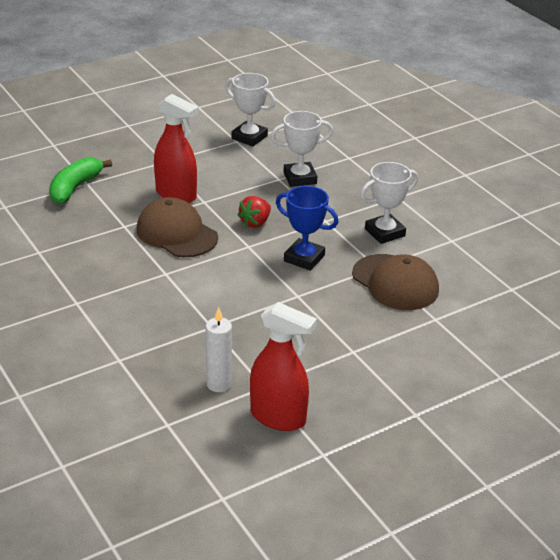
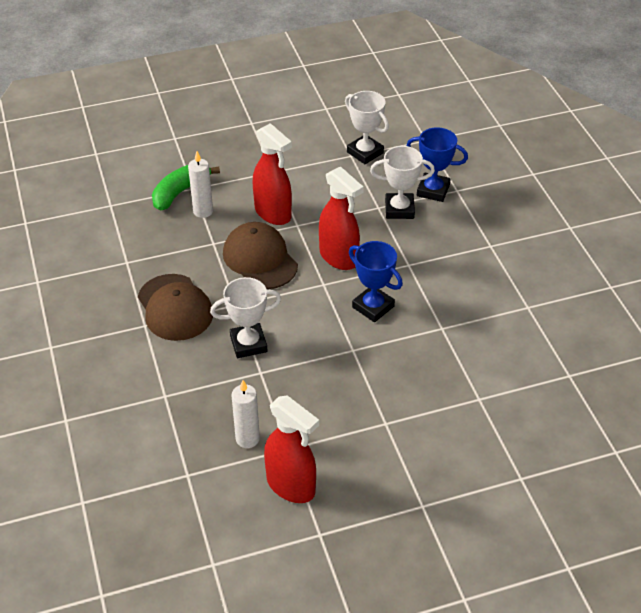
camera: 15 degrees right, 10 degrees up
red strawberry [237,196,271,228] -> red spray bottle [319,167,364,270]
brown cap [352,254,439,310] -> brown cap moved to [138,274,213,341]
white trophy [360,162,418,244] -> white trophy moved to [210,277,281,358]
none -> white candle [188,151,213,218]
none -> blue trophy [406,128,468,202]

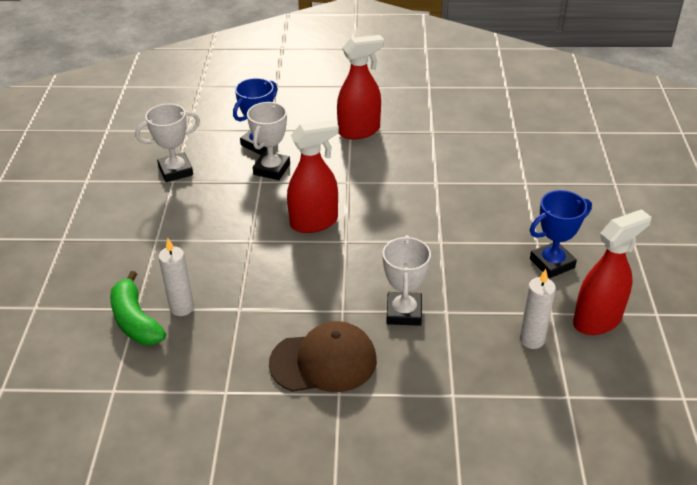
camera: 70 degrees left, 5 degrees down
brown cap [223,222,298,289] -> none
red spray bottle [253,123,292,225] -> red spray bottle moved to [337,35,384,139]
blue trophy [349,241,403,322] -> blue trophy moved to [530,190,592,278]

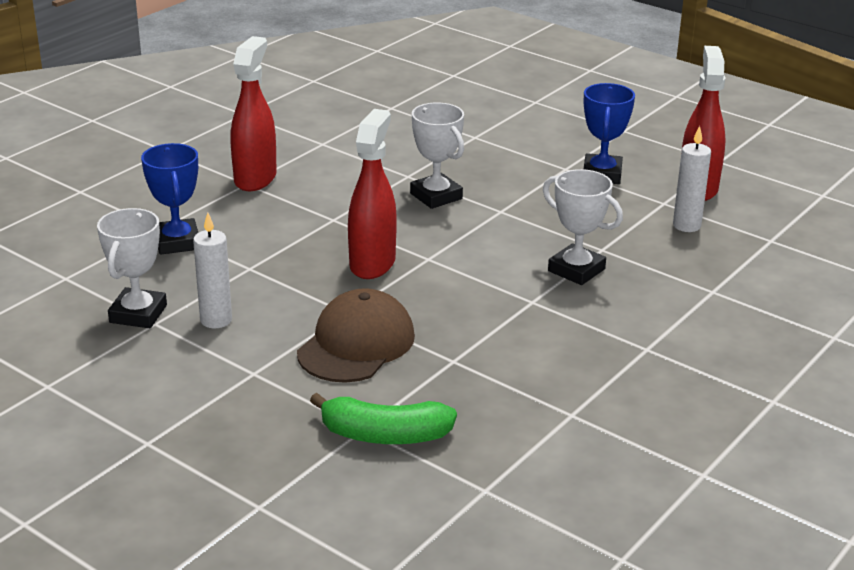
camera: 55 degrees left, 10 degrees down
white candle [158,238,194,316] -> white candle moved to [193,213,232,328]
white trophy [247,102,290,180] -> white trophy moved to [410,103,464,209]
brown cap [269,321,377,392] -> brown cap moved to [297,288,415,383]

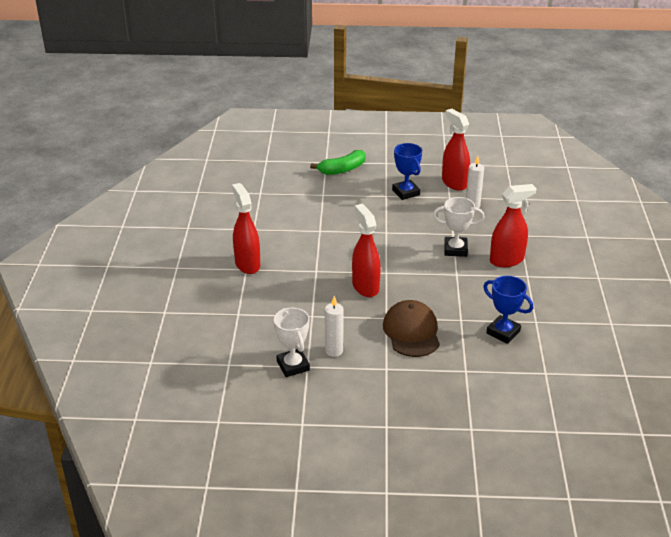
camera: 35 degrees left, 5 degrees up
blue trophy [141,143,198,254] -> blue trophy moved to [483,276,533,344]
green banana [310,393,457,444] -> green banana moved to [310,150,366,175]
white trophy [410,103,464,209] -> none
none -> red spray bottle [490,184,536,267]

